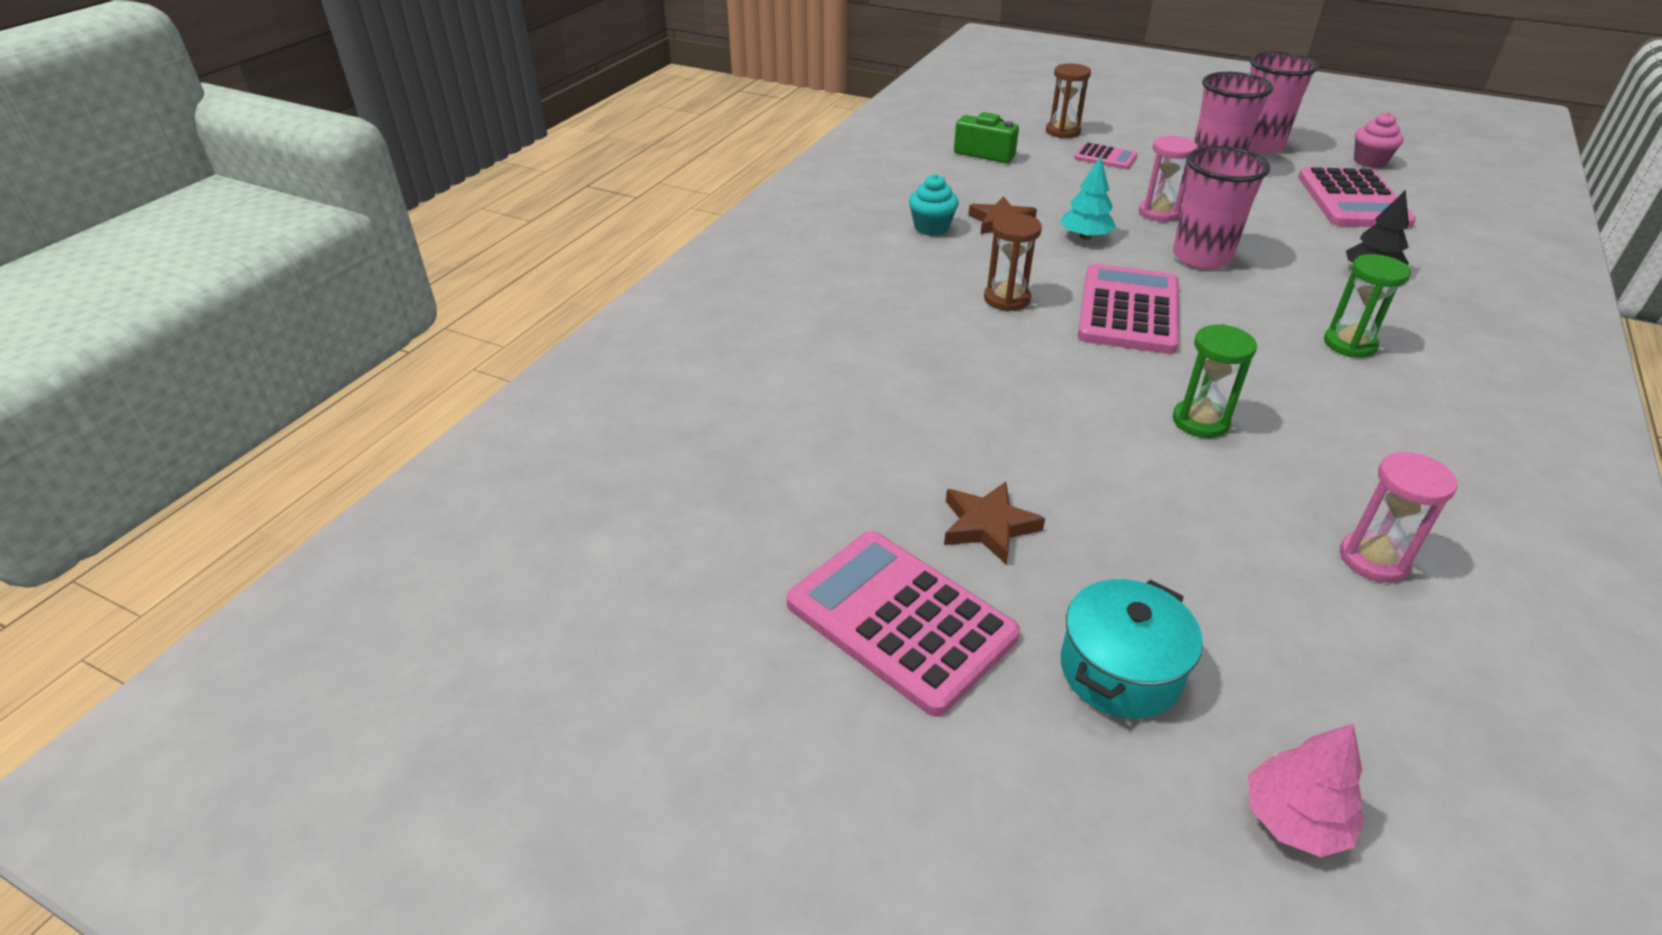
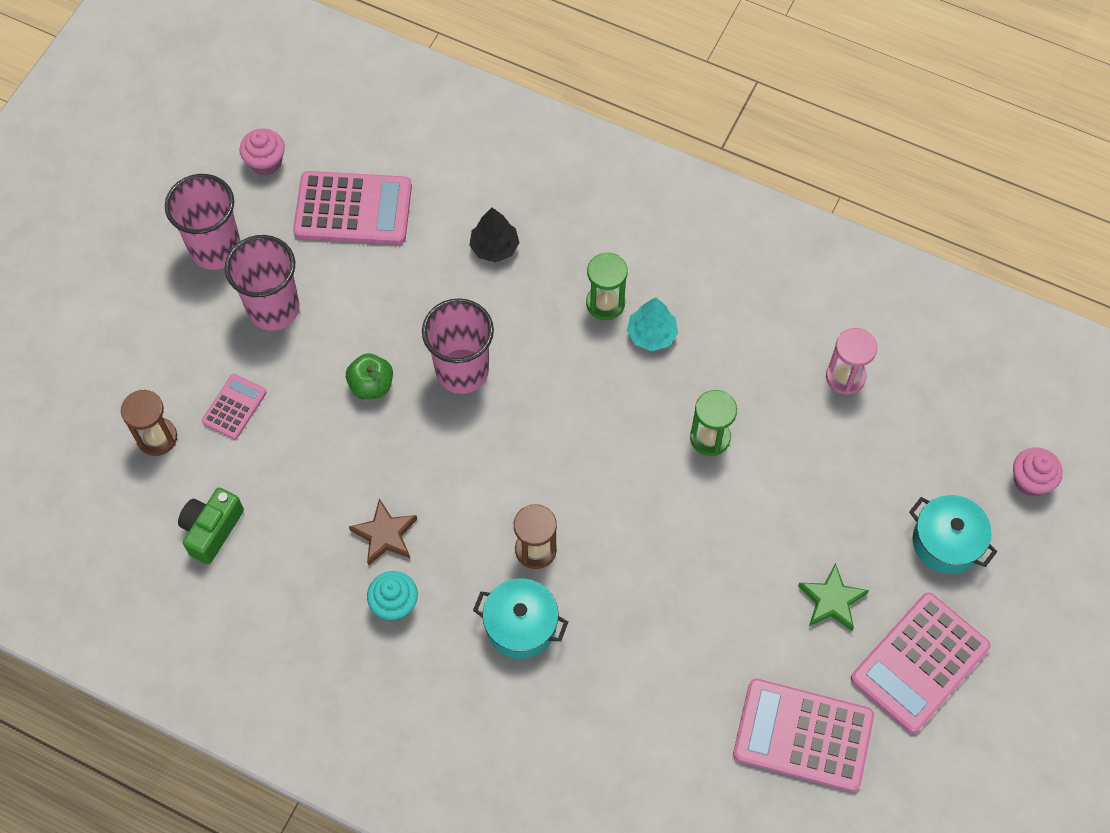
camera: 90 degrees left, 25 degrees up
brown star [944,482,1045,564] -> green star [798,563,869,631]
turquoise tree [1060,156,1116,240] -> turquoise tree moved to [627,298,678,351]
pink calculator [1078,264,1179,354] -> pink calculator moved to [733,678,874,792]
pink hourglass [1139,135,1197,222] -> green apple [346,353,393,400]
pink tree [1248,723,1364,857] -> pink cupcake [1013,447,1063,497]
none -> turquoise pot [473,578,568,659]

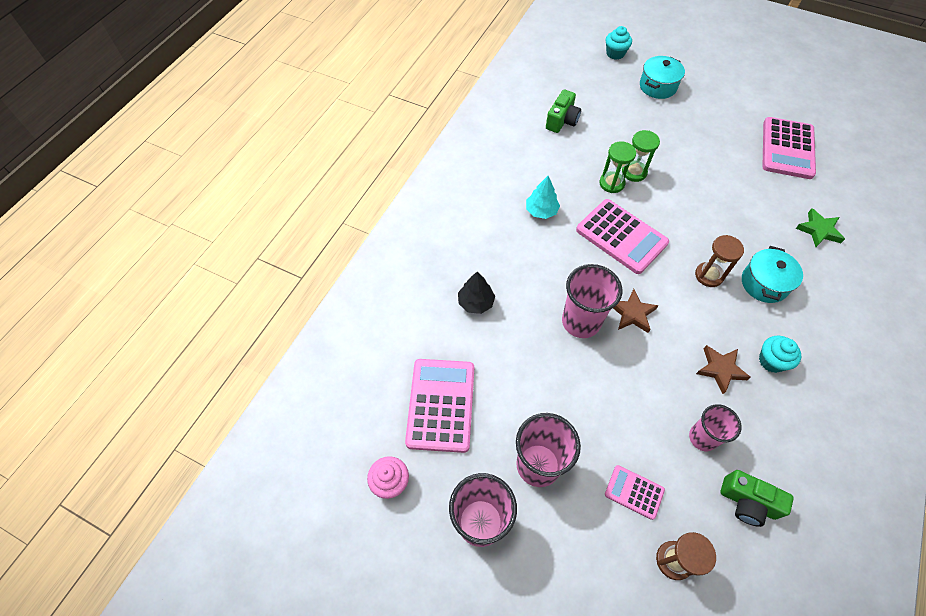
camera: 90 degrees left, 5 degrees down
green apple [346,353,393,400] -> none
green hourglass [586,252,628,320] -> green hourglass moved to [622,130,660,182]
green star [798,563,869,631] -> green star moved to [795,208,845,247]
pink hourglass [826,328,877,395] -> green camera [546,90,581,133]
pink calculator [851,592,991,733] -> pink calculator moved to [576,199,669,274]
pink cupcake [1013,447,1063,497] -> turquoise cupcake [606,26,632,60]
none -> brown star [613,289,659,333]
none -> pink cup [689,404,742,451]

